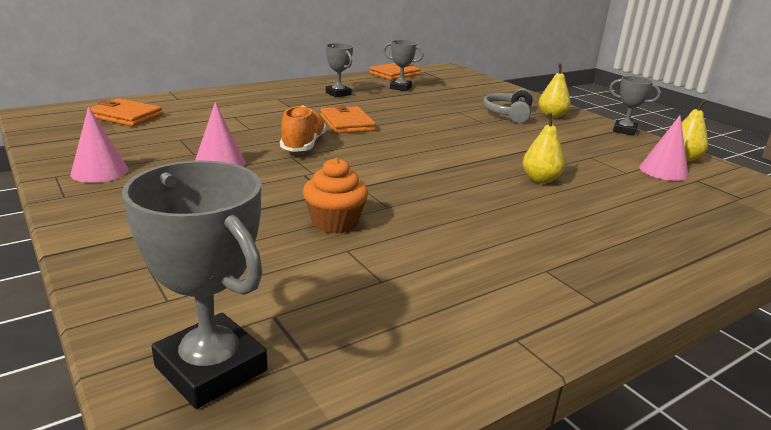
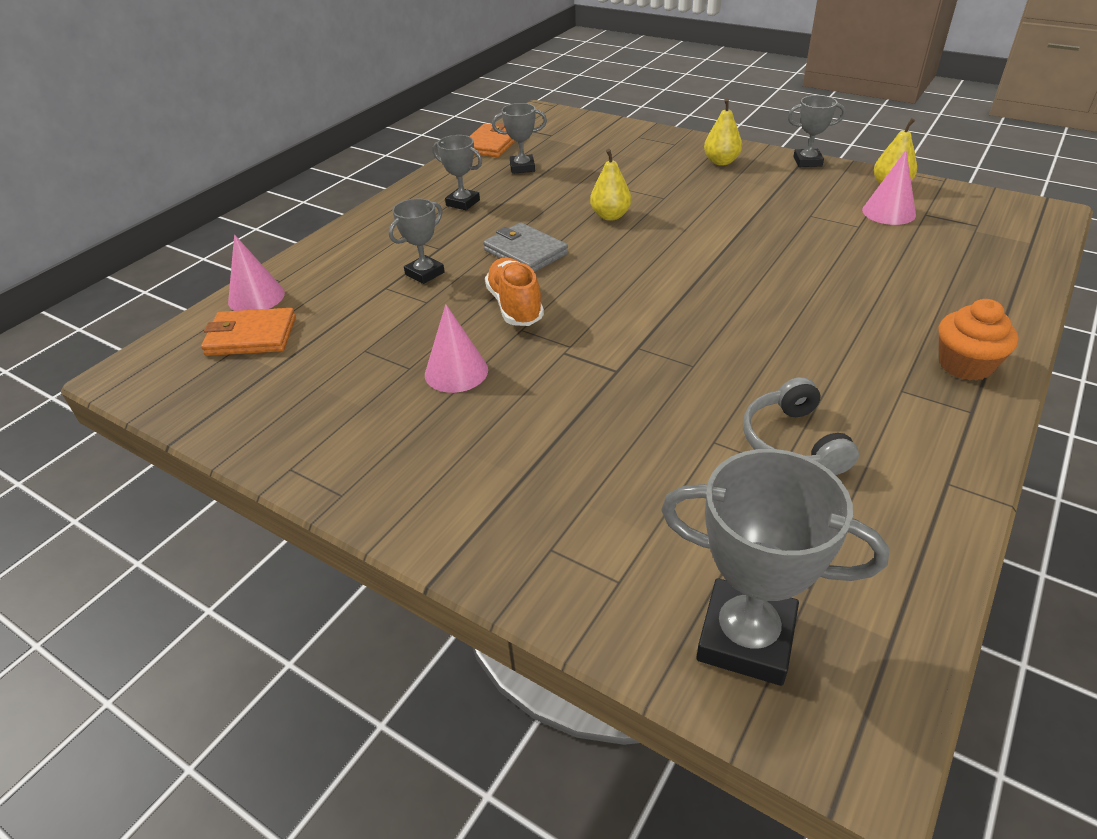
camera: 20 degrees left, 15 degrees up
pink cone [70,106,128,183] -> pink cone moved to [228,234,285,311]
orange cupcake [303,158,368,234] -> orange cupcake moved to [939,299,1018,381]
orange wallet [320,105,376,134] -> grey wallet [483,223,568,272]
grey headphones [483,89,533,123] -> grey headphones moved to [743,377,859,475]
yellow pear [523,112,565,183] -> yellow pear moved to [590,149,631,221]
none -> grey trophy [389,198,445,284]

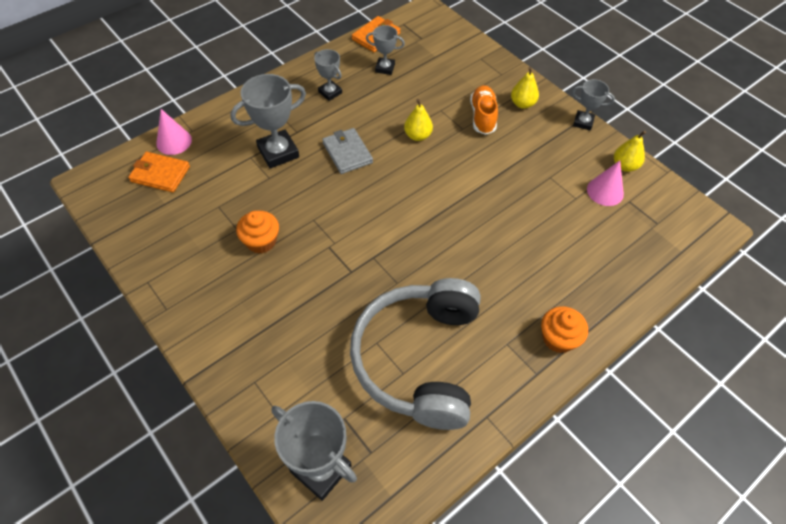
camera: 15 degrees right, 15 degrees up
grey trophy [389,198,445,284] -> grey trophy [230,74,306,169], size x1.73
pink cone [425,304,488,393] -> orange cupcake [236,211,279,254]
orange shoe [485,258,544,326] -> orange shoe moved to [470,85,498,135]
grey headphones [743,377,859,475] -> grey headphones [350,278,481,430], size x2.20

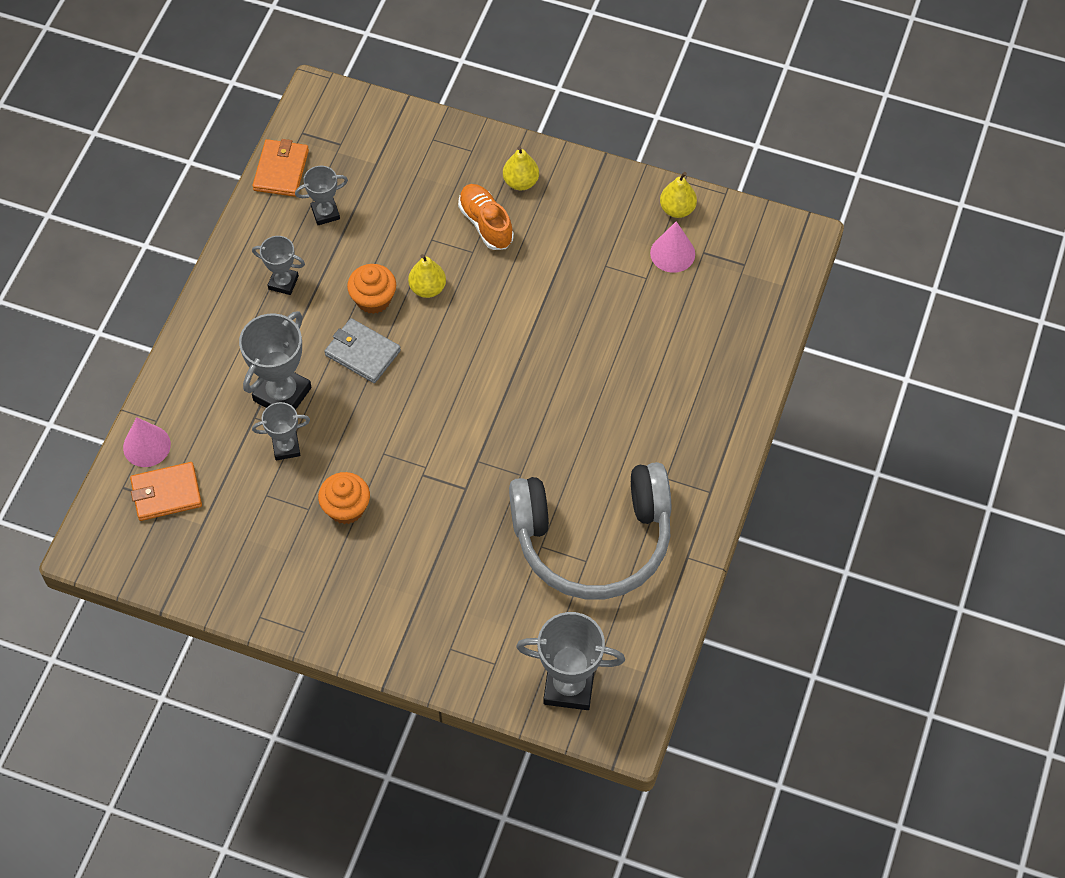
camera: 30 degrees left, 5 degrees up
grey headphones [350,278,481,430] -> grey headphones turned 75 degrees counterclockwise [509,462,671,599]
orange cupcake [541,306,588,353] -> orange cupcake moved to [347,264,396,314]
grey trophy [572,79,615,131] -> grey trophy moved to [252,402,310,460]

